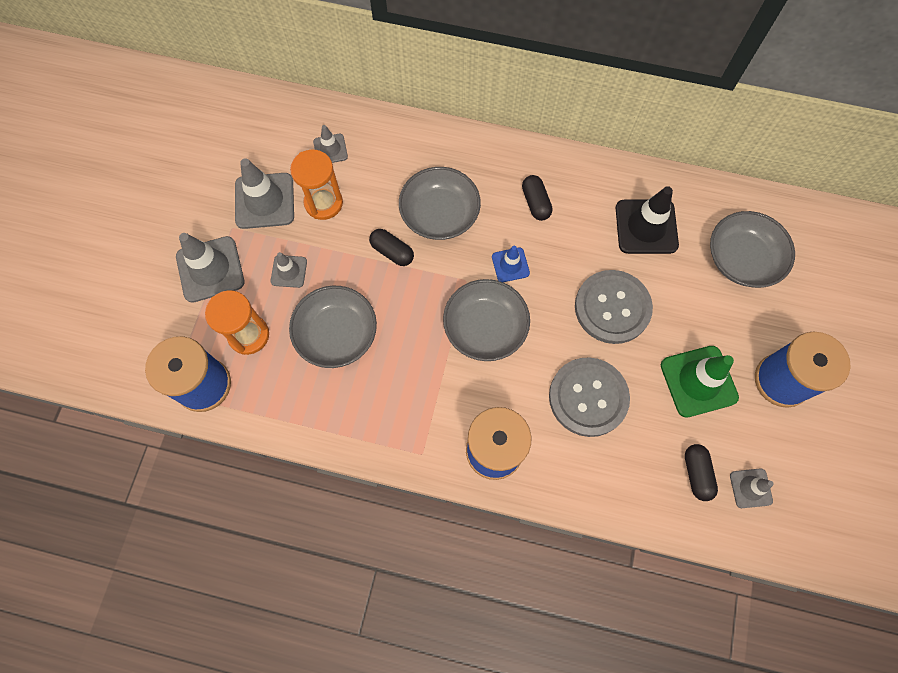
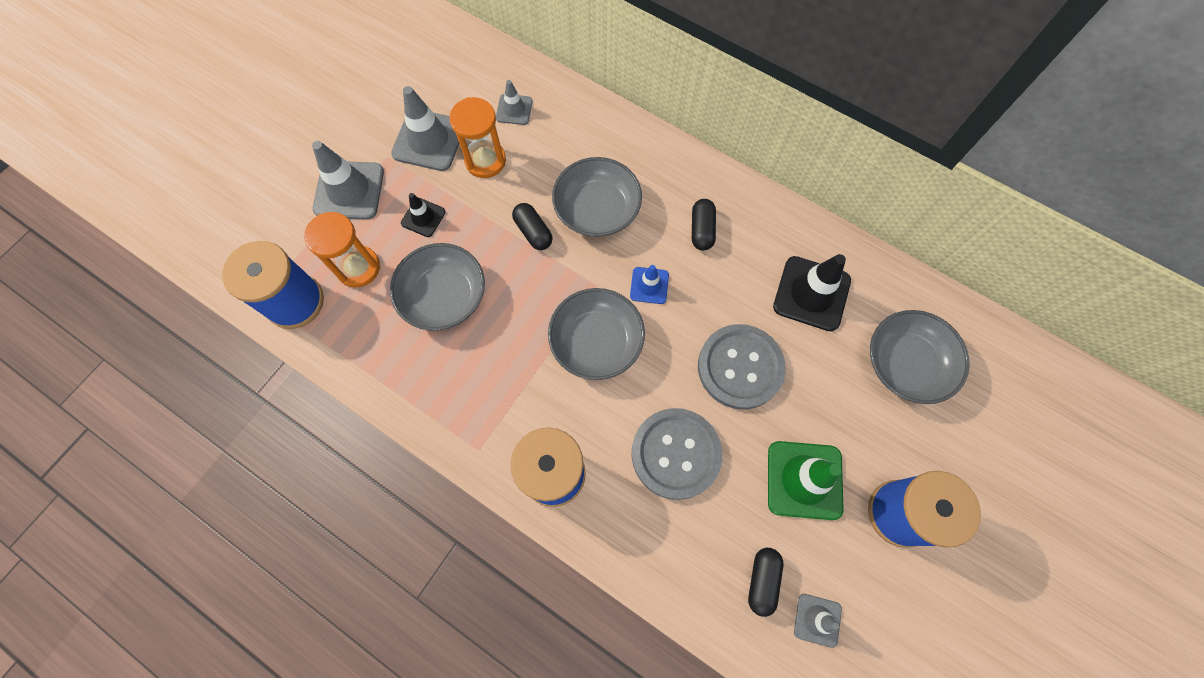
camera: 20 degrees right, 0 degrees up
grey traffic cone [271,252,307,288] -> black traffic cone [401,193,446,237]

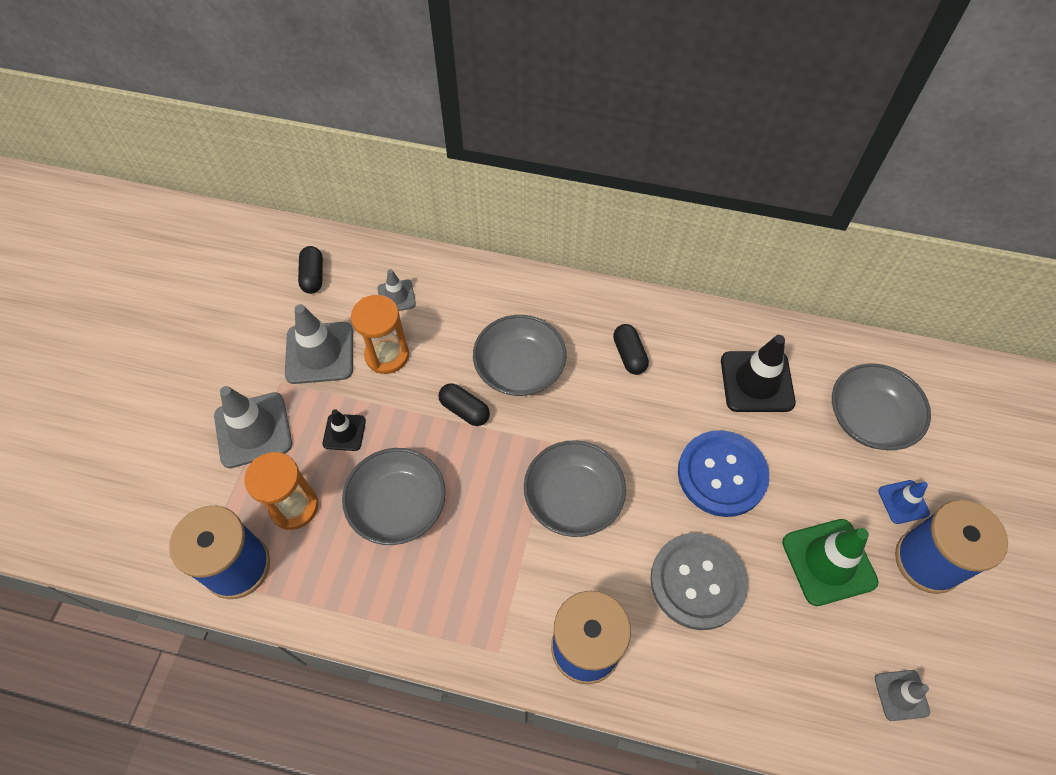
camera: 20 degrees left, 10 degrees down
blue traffic cone [630,265,669,304] -> blue traffic cone moved to [878,480,930,524]
grey button [698,324,786,410] -> blue button [678,430,769,517]
black capsule [748,548,783,617] -> black capsule moved to [298,246,323,294]

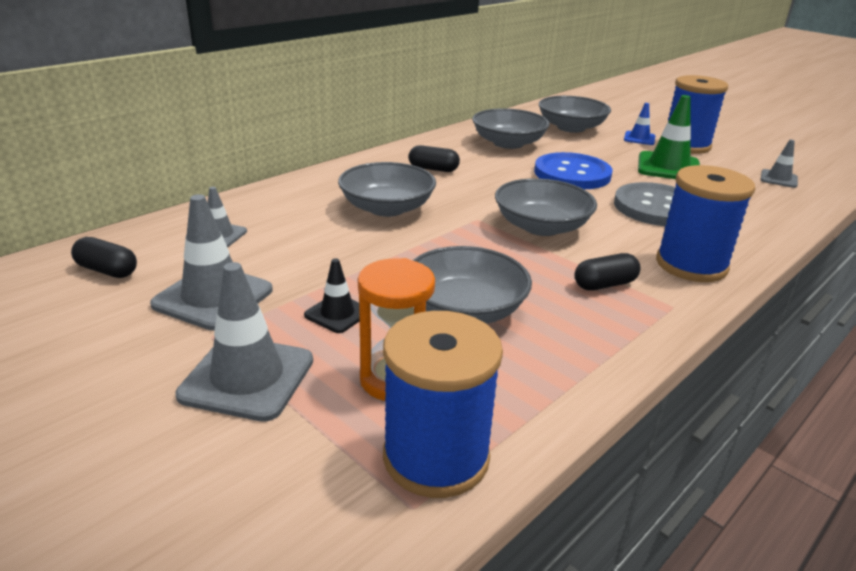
camera: 60 degrees left, 30 degrees down
orange hourglass [351,295,409,374] -> none
black capsule [438,383,490,426] -> black capsule moved to [575,253,641,291]
black traffic cone [721,335,796,412] -> grey bowl [472,108,550,149]

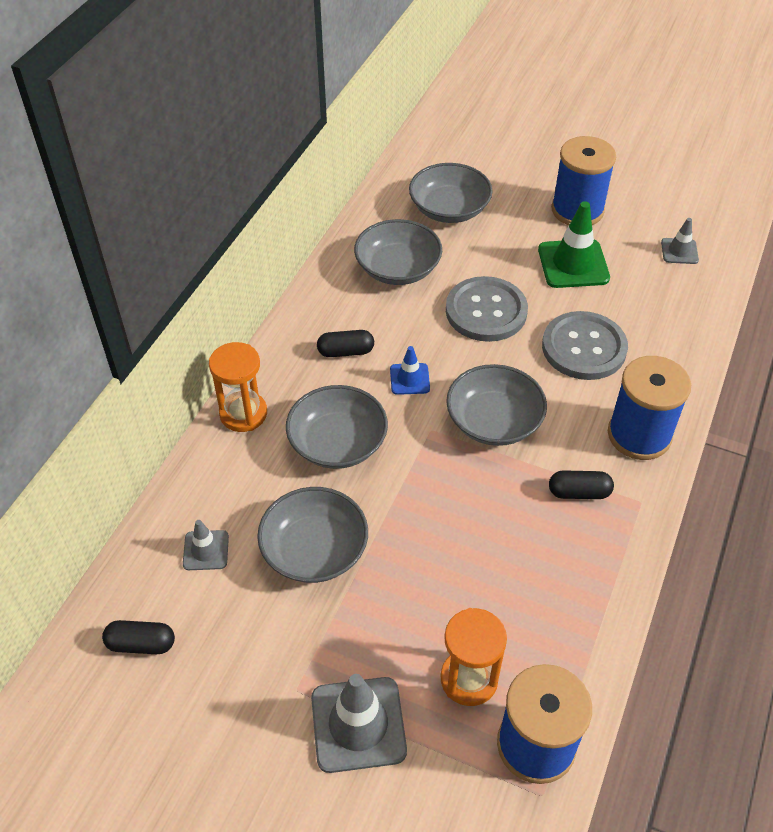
camera: 20 degrees left, 20 degrees up
grey traffic cone [150,194,273,331] -> none
black traffic cone [304,258,360,333] -> none
grey bowl [412,246,532,324] -> grey bowl moved to [257,487,368,583]
blue button [534,152,612,189] -> grey button [446,276,528,342]
black capsule [575,253,641,291] -> black capsule turned 45 degrees clockwise [549,470,614,499]
blue traffic cone [624,103,655,145] -> blue traffic cone moved to [390,346,430,395]
none -> orange hourglass [209,342,267,432]

